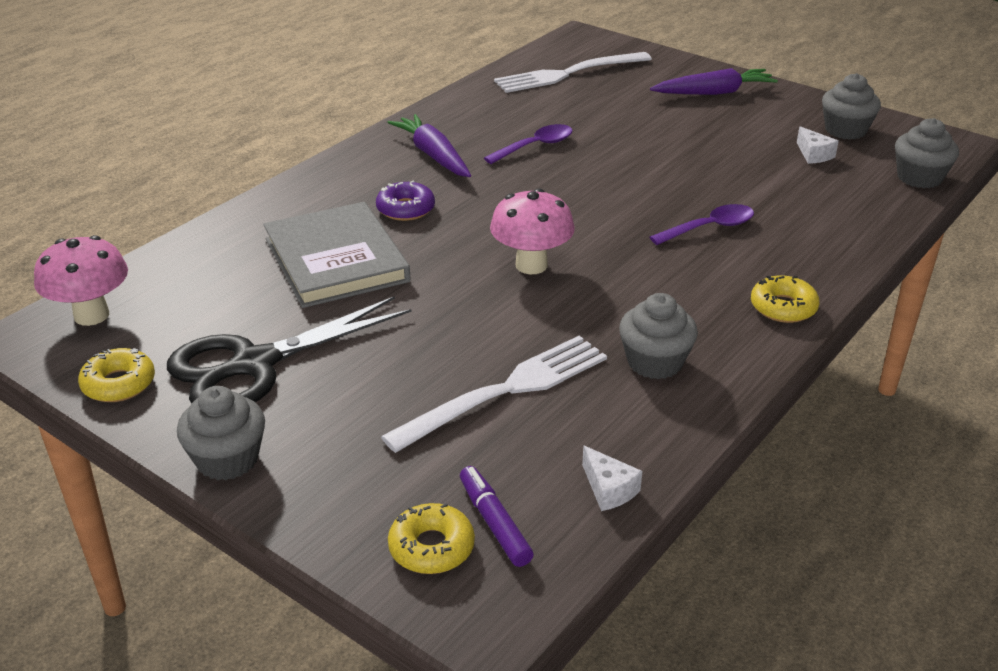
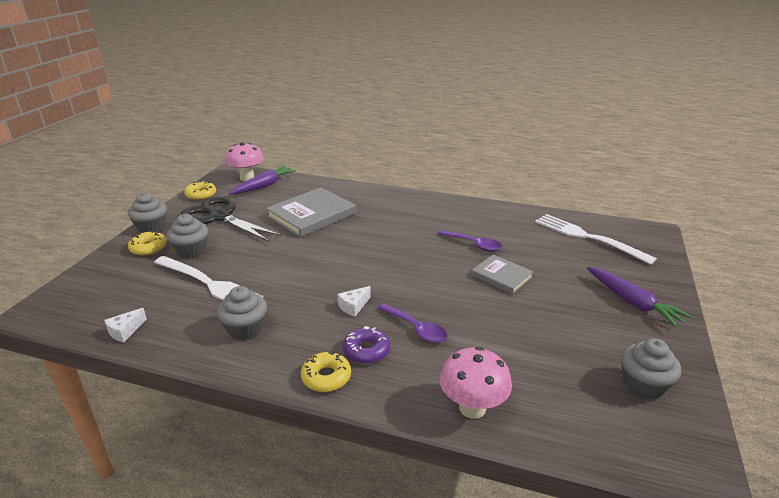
camera: 70 degrees right, 5 degrees down
purple donut [376,180,435,221] -> purple donut moved to [343,326,390,364]
purple carrot [387,114,471,177] -> purple carrot moved to [229,166,296,194]
yellow donut [388,503,475,574] -> yellow donut moved to [128,231,167,256]
purple marker [460,466,534,567] -> none
pink mushroom [490,188,575,274] -> pink mushroom moved to [440,347,512,419]
white cheese [797,126,839,164] -> white cheese moved to [337,286,371,317]
grey cupcake [895,118,959,188] -> grey cupcake moved to [167,214,208,258]
none -> grey book [471,255,534,294]

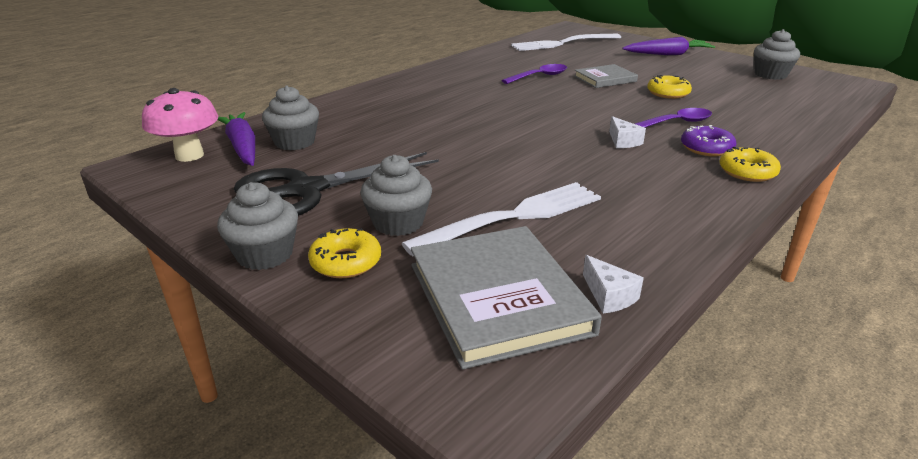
camera: 65 degrees left, 0 degrees up
yellow donut [184,181,216,200] -> yellow donut moved to [647,75,692,99]
grey cupcake [217,286,267,340] -> grey cupcake moved to [262,86,319,150]
grey book [266,187,356,237] -> grey book moved to [411,226,602,370]
pink mushroom [440,347,512,419] -> none

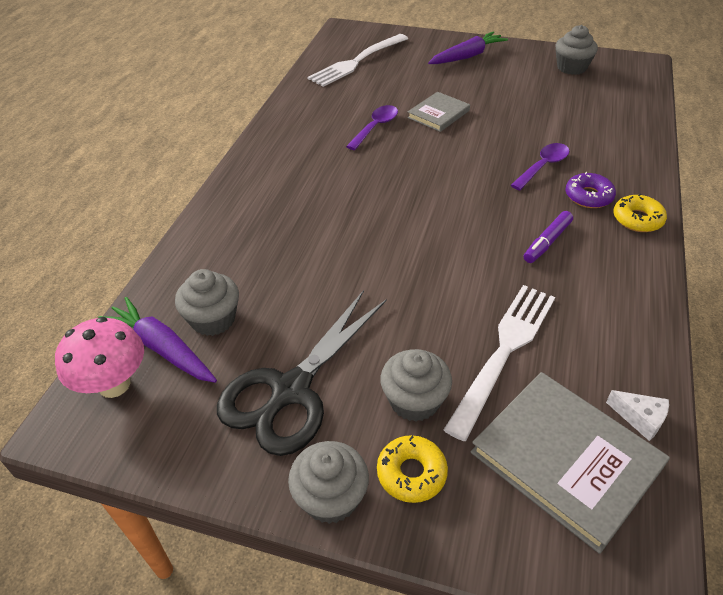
camera: 25 degrees left, 15 degrees up
white cheese [609,116,646,148] -> none
yellow donut [647,75,692,99] -> none
none -> purple marker [524,211,573,263]

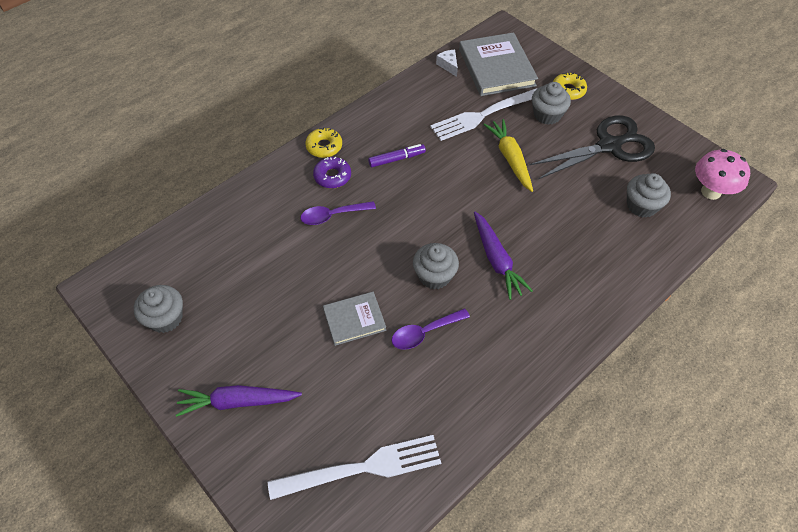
camera: 150 degrees left, 10 degrees up
purple carrot [98,297,217,383] -> purple carrot moved to [474,211,533,300]
grey cupcake [288,441,369,524] -> grey cupcake moved to [413,243,459,289]
none -> yellow carrot [483,119,533,192]

